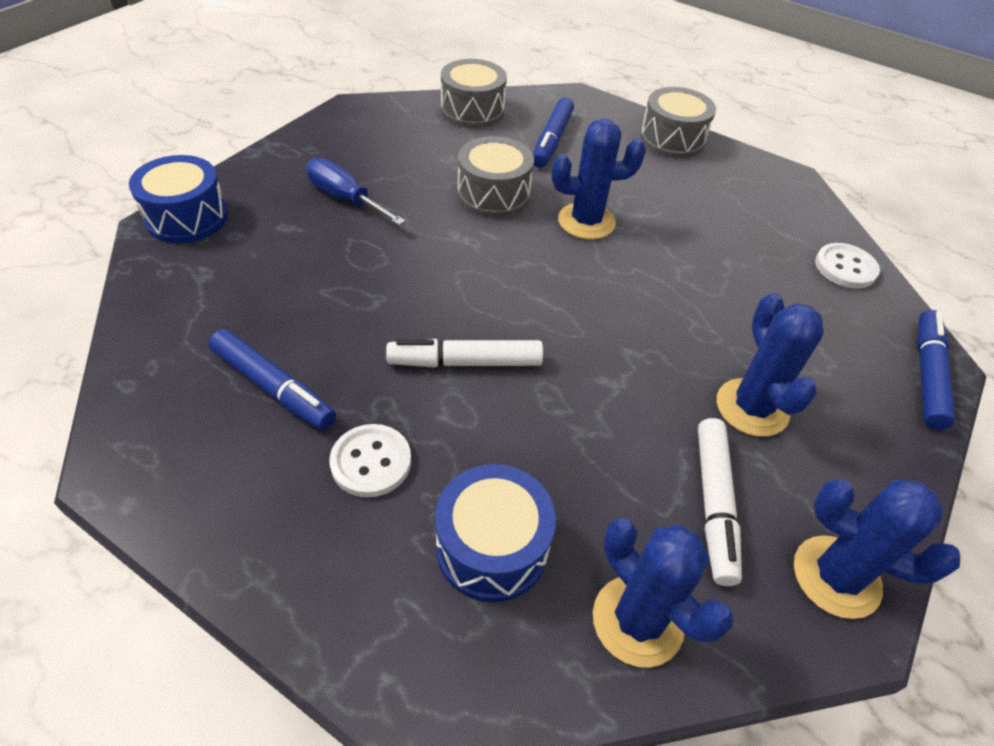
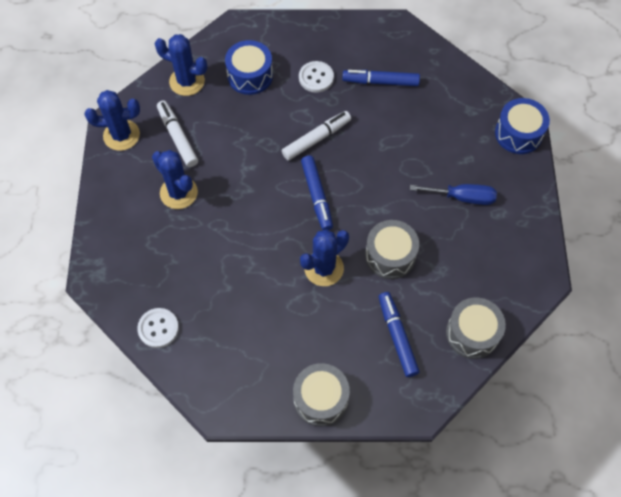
camera: 150 degrees right, 15 degrees up
blue marker [917,310,955,430] -> blue marker moved to [301,155,333,230]

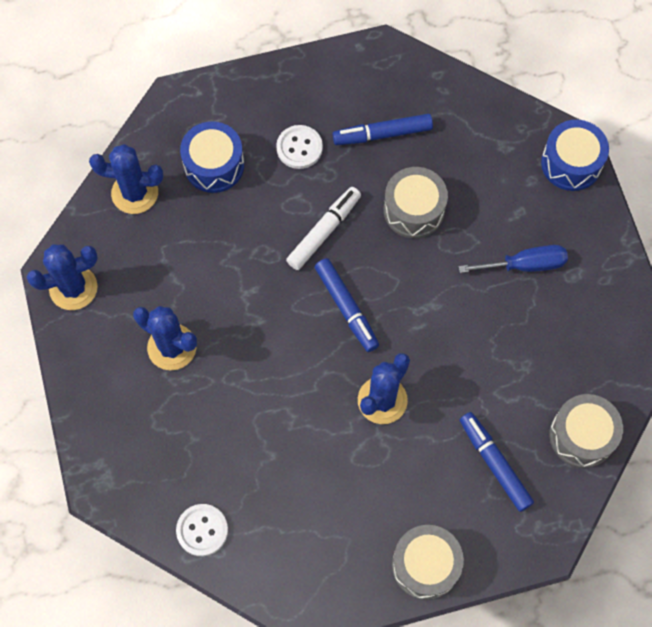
camera: 15 degrees left, 5 degrees up
white marker [157,101,198,167] -> none
grey drum [365,220,419,279] -> grey drum moved to [384,167,448,239]

